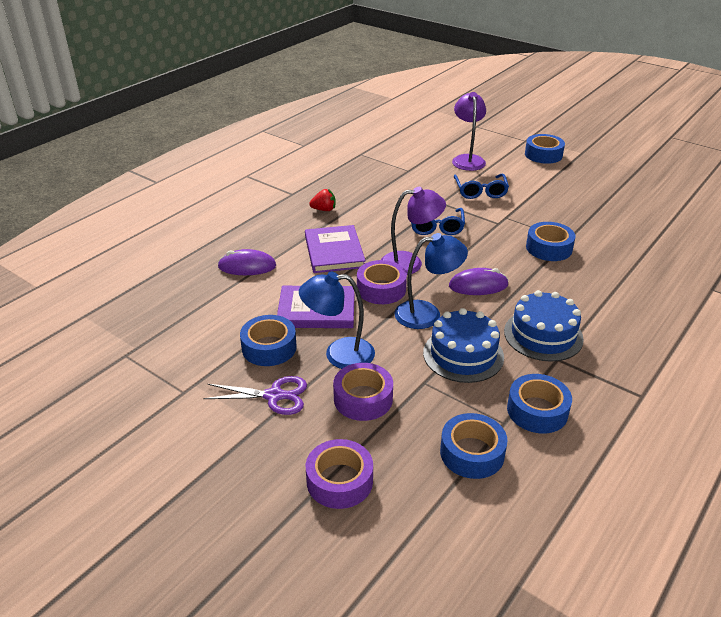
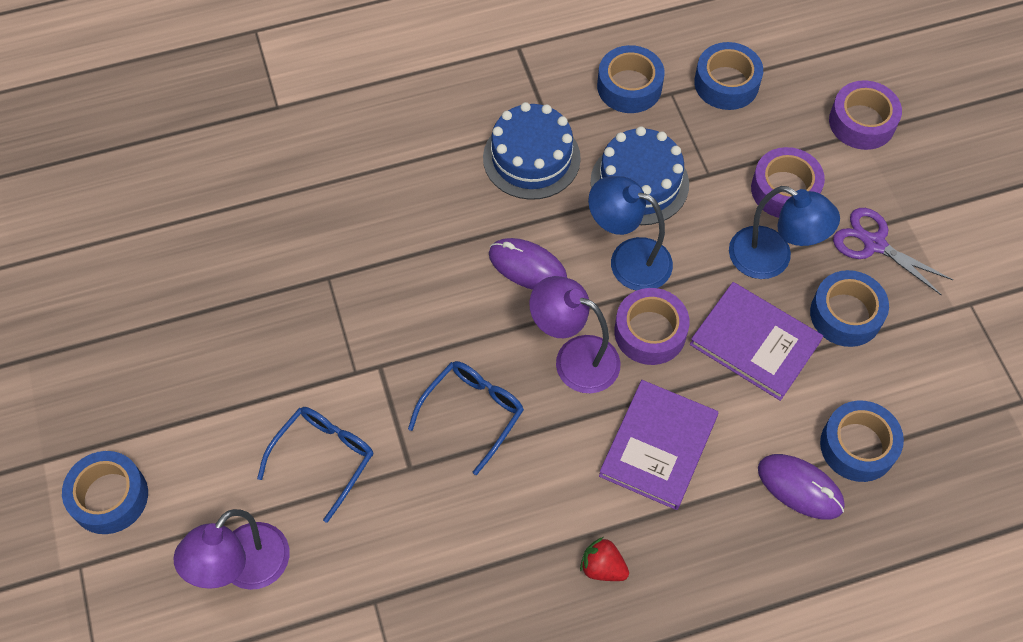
camera: 145 degrees left, 25 degrees up
blue tape [526,222,575,261] -> blue tape moved to [820,401,904,482]

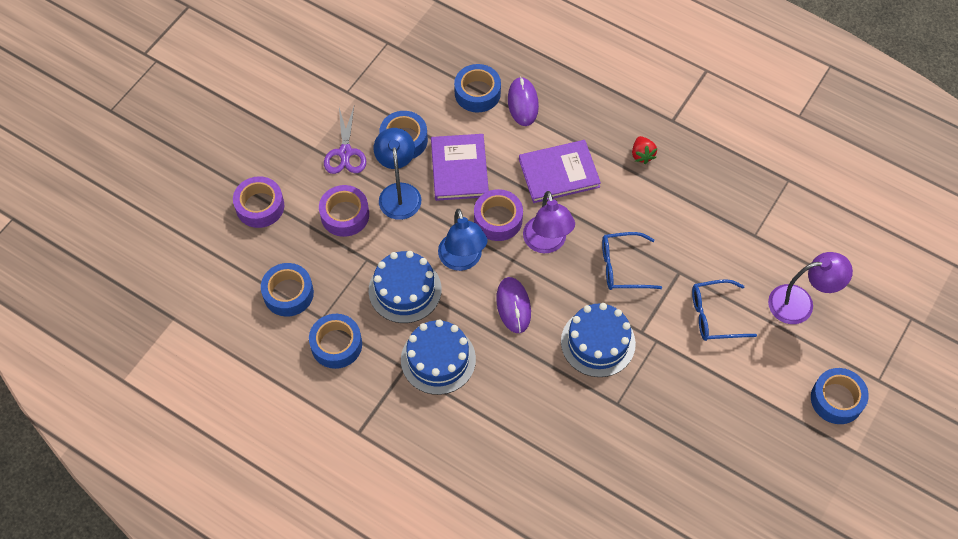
camera: 130 degrees left, 0 degrees up
none -> blue cake [561,303,636,377]

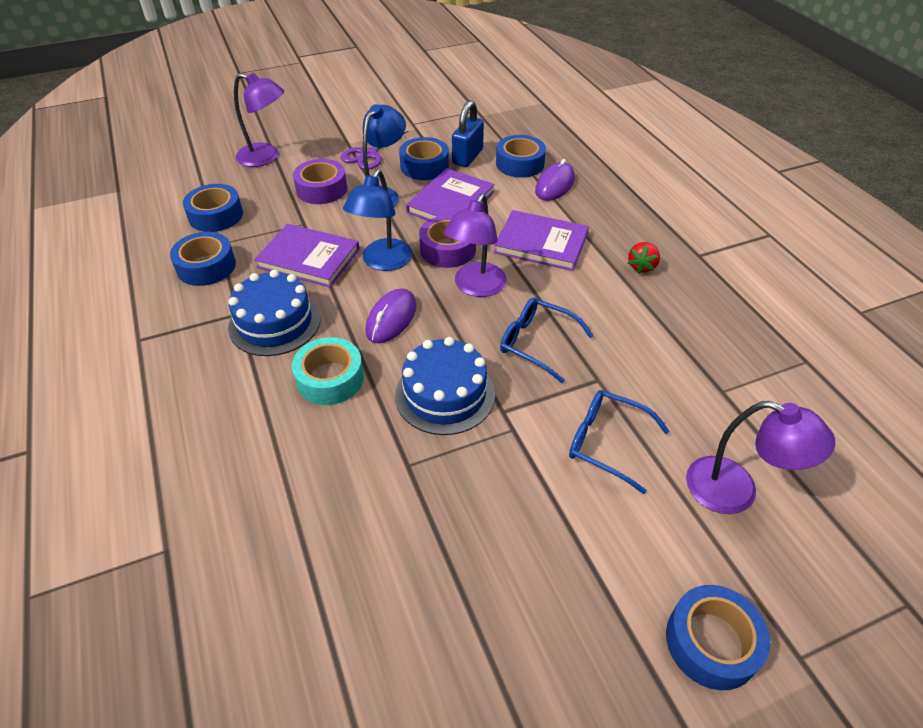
camera: 35 degrees right, 15 degrees down
purple tape [233,176,284,228] -> purple lamp [234,72,284,167]
blue cake [369,251,442,323] -> purple book [254,224,359,287]
none -> turquoise tape [292,337,364,405]
none -> blue padlock [452,100,484,167]

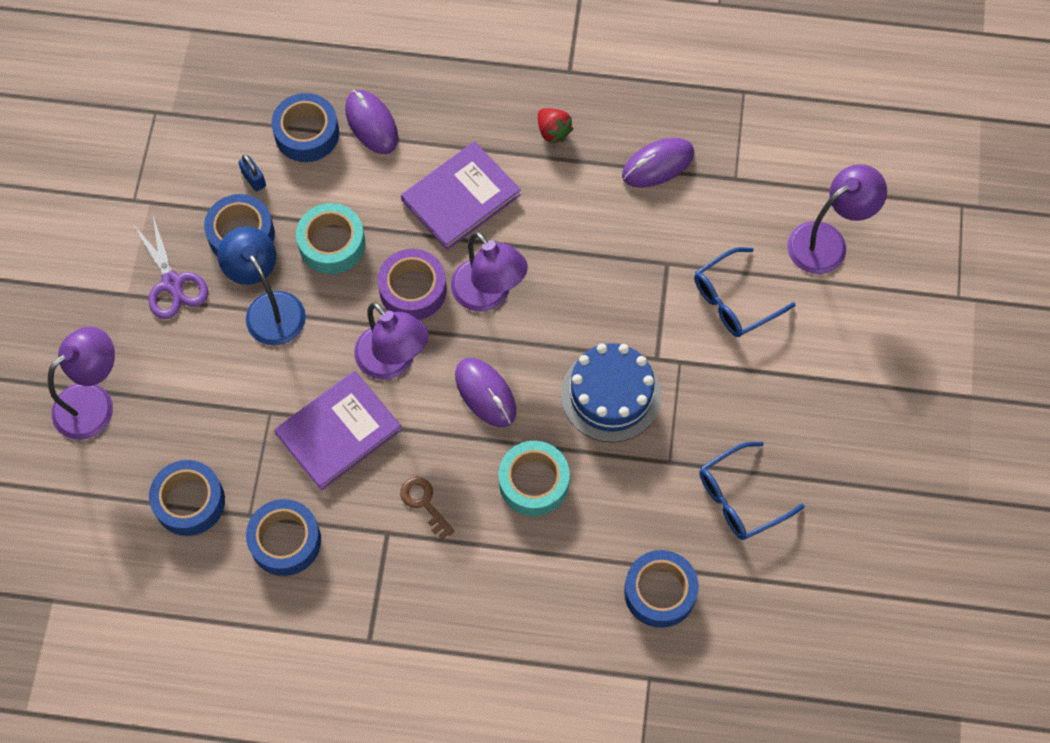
camera: 60 degrees left, 20 degrees up
blue cake [228,270,321,356] -> brown key [400,477,455,539]
purple tape [293,159,347,204] -> none
blue lamp [343,169,413,271] -> purple lamp [354,302,428,380]
purple book [406,168,495,220] -> turquoise tape [296,203,365,274]
blue padlock [452,100,484,167] -> blue padlock [238,154,266,192], size x0.53
blue glasses [500,298,594,383] -> blue glasses moved to [700,442,805,540]
blue tape [666,585,770,690] -> blue tape moved to [624,550,699,628]
none -> purple mouse [622,138,694,188]

